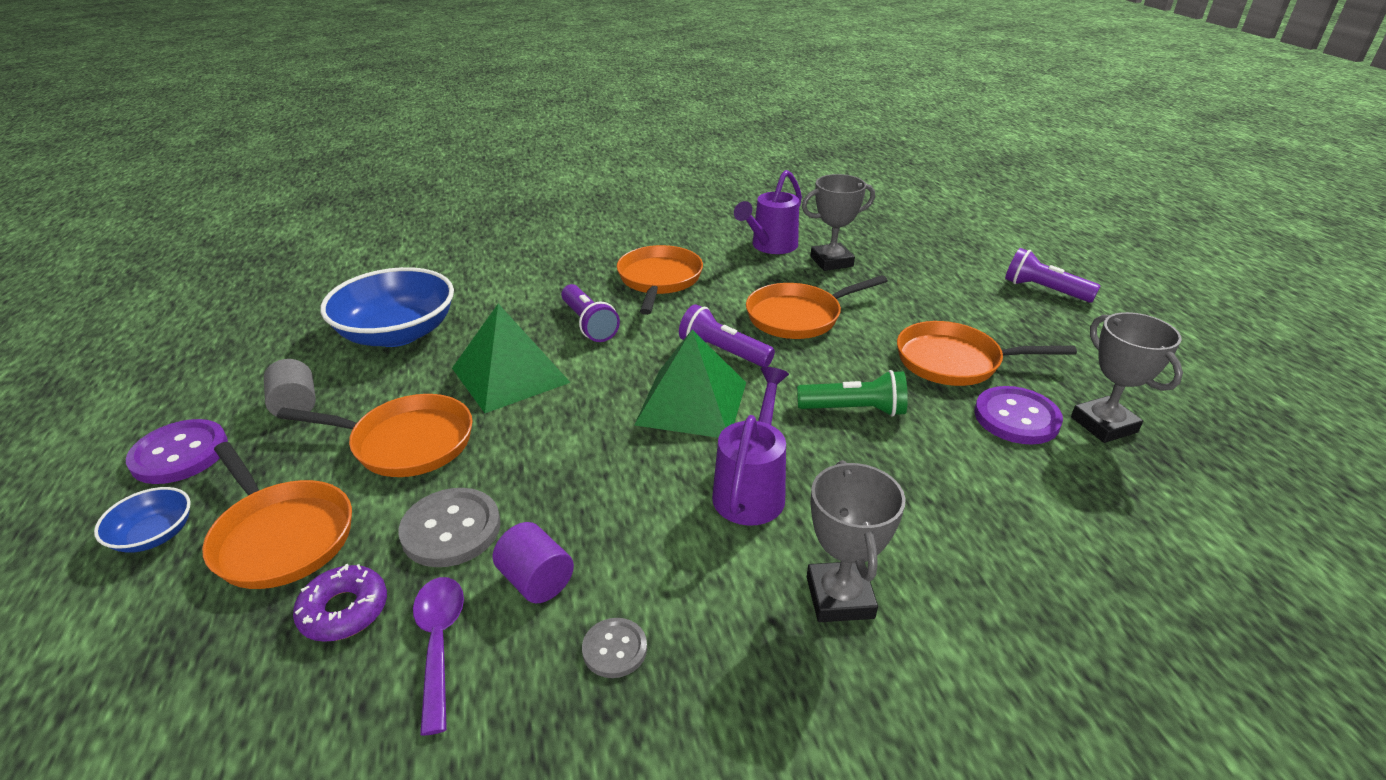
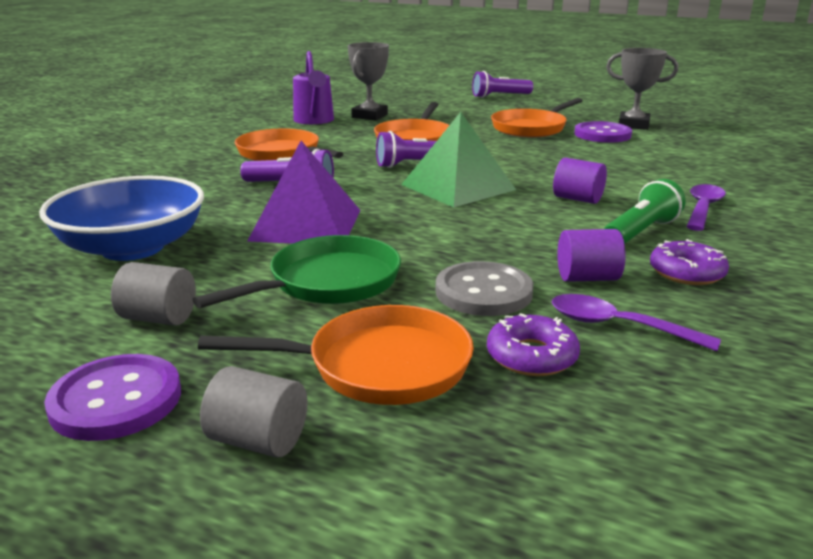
camera: 50 degrees left, 10 degrees down
blue bowl [94,487,191,553] -> grey cylinder [200,366,308,457]
orange pan [277,394,473,477] -> green pan [192,235,401,308]
green pyramid [452,304,571,413] -> purple pyramid [248,141,361,244]
grey button [582,618,647,678] -> purple donut [650,239,729,285]
purple watering can [712,367,789,526] -> purple cylinder [553,158,607,204]
green flashlight [797,370,908,417] -> green flashlight moved to [604,179,686,244]
grey trophy [807,460,906,622] -> purple spoon [686,184,726,231]

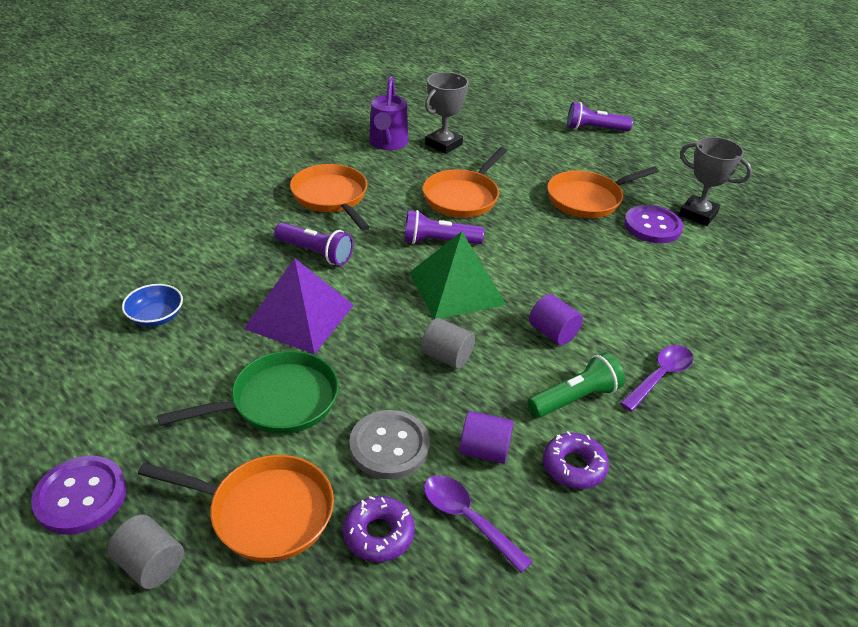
camera: 15 degrees right, 15 degrees up
blue bowl [39,176,204,261] -> blue bowl [122,284,183,327], size x0.48
grey cylinder [111,262,196,326] -> grey cylinder moved to [421,318,475,369]

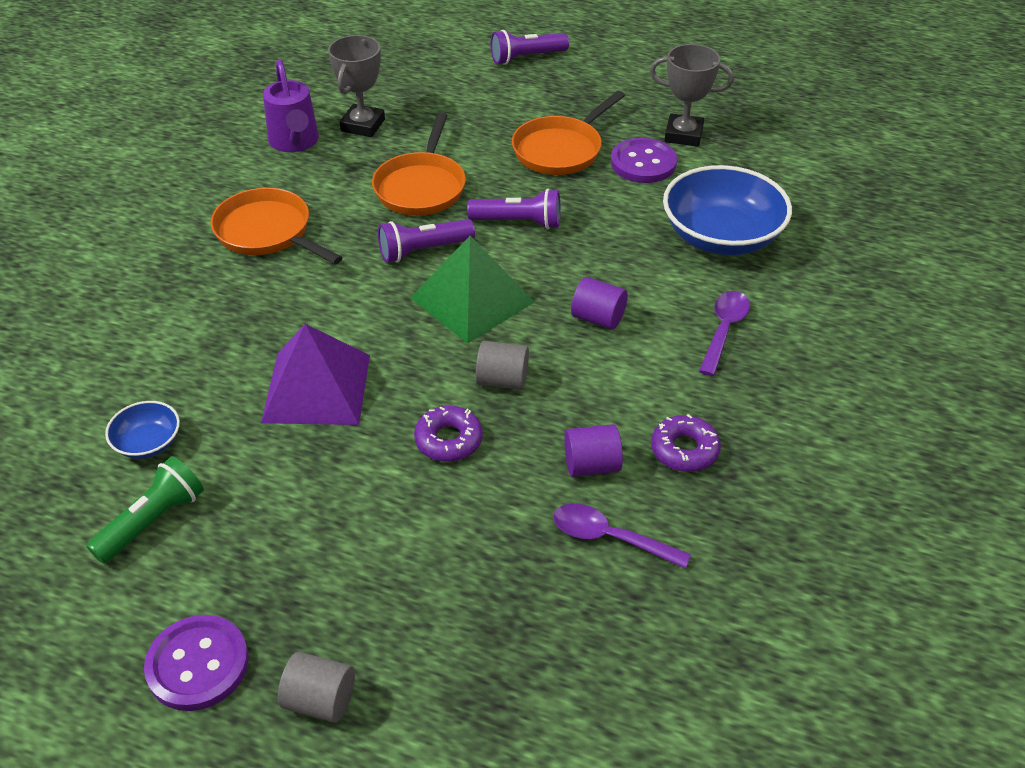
camera: 20 degrees left, 5 degrees up
orange pan [138,455,334,562] -> none
green pan [157,351,339,434] -> none
purple flashlight [274,223,353,266] -> purple flashlight moved to [467,189,561,229]
purple donut [343,496,415,562] -> purple donut moved to [414,406,483,462]
grey button [349,410,430,479] -> none
green flashlight [527,352,625,418] -> green flashlight moved to [86,456,204,564]
none -> blue bowl [663,165,792,255]

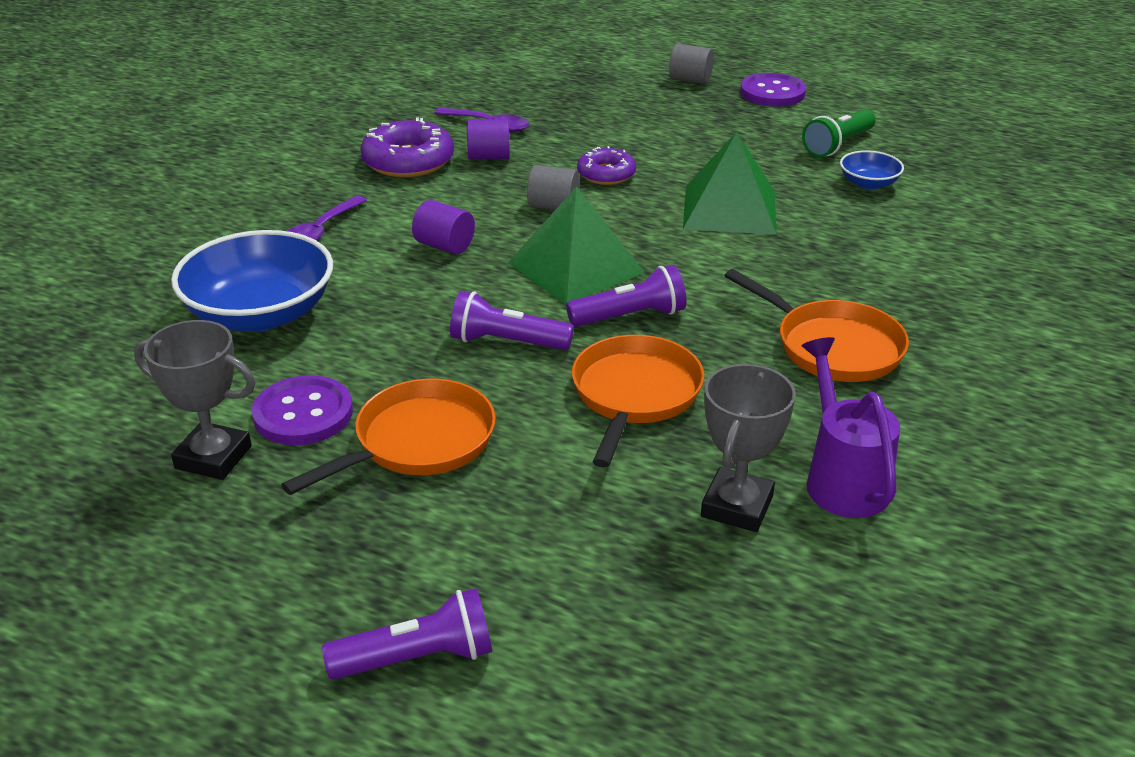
camera: 175 degrees left, 10 degrees down
purple pyramid [261,324,370,425] -> green pyramid [683,132,777,235]
purple donut [651,414,721,472] -> purple donut [360,117,454,177], size x1.60

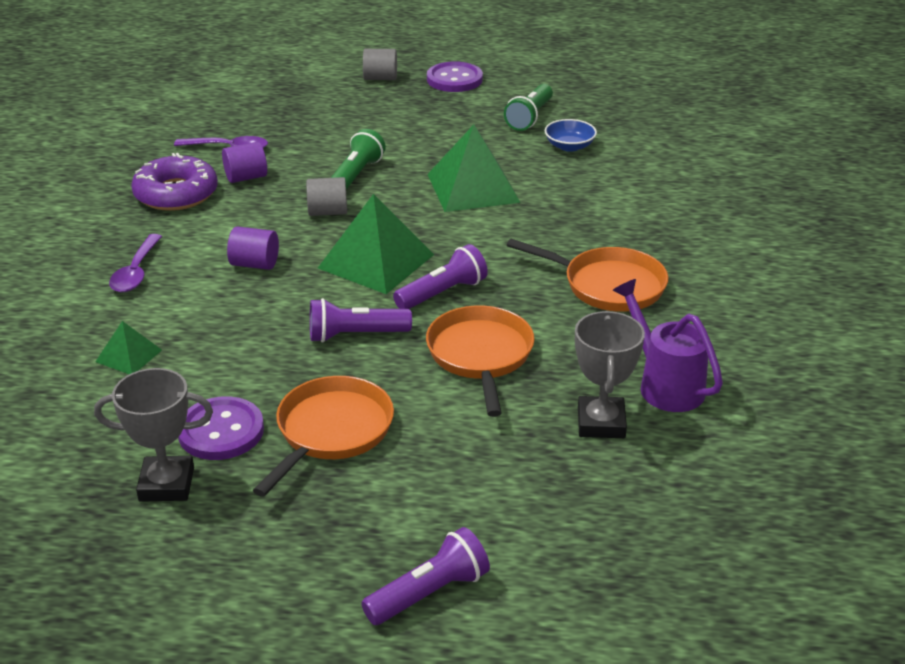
camera: 20 degrees left, 0 degrees up
blue bowl [171,230,333,331] -> green pyramid [96,321,162,374]
purple donut [577,146,636,185] -> green flashlight [331,129,386,190]

